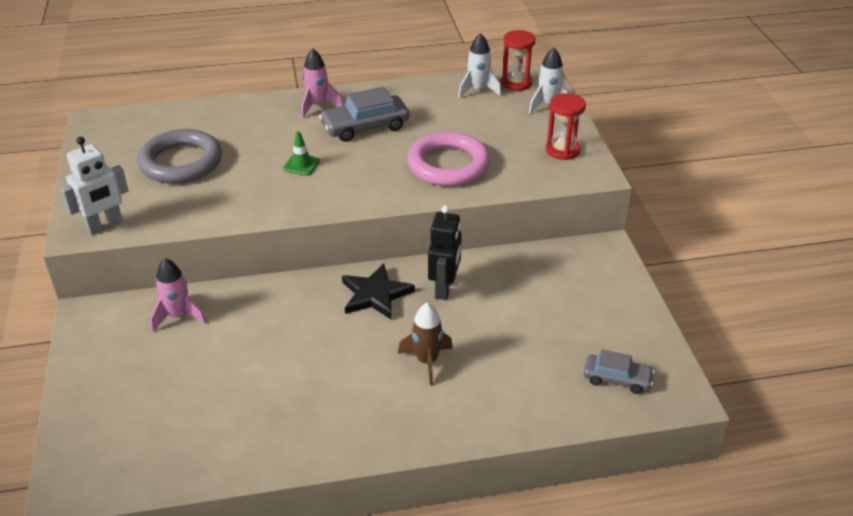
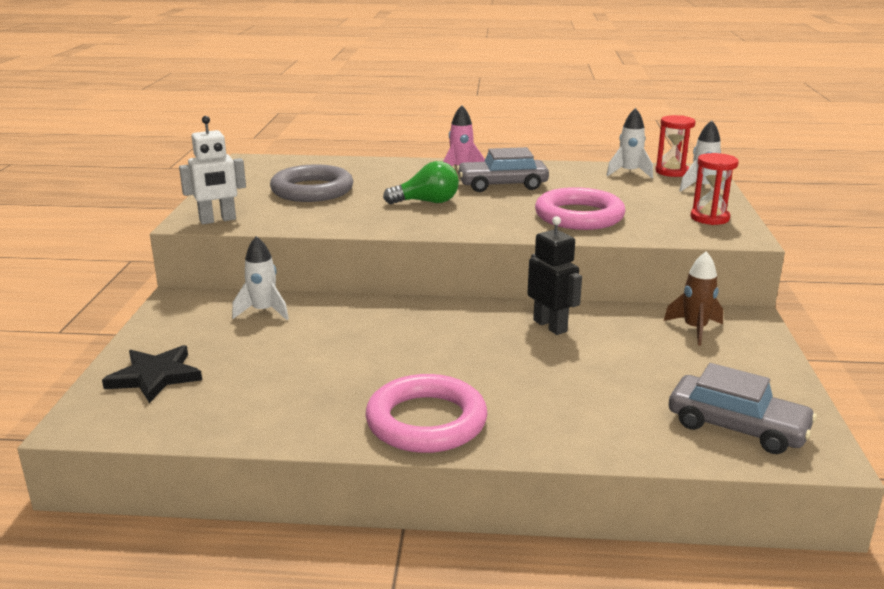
camera: 15 degrees right, 15 degrees down
pink rocket [150,258,206,331] -> white rocket [232,236,289,320]
green traffic cone [283,131,320,176] -> green light bulb [383,161,459,204]
black star [342,263,415,320] -> black star moved to [102,345,202,403]
brown rocket [398,303,453,385] -> brown rocket moved to [664,251,723,346]
black robot [428,206,462,300] -> black robot turned 60 degrees counterclockwise [527,216,582,335]
grey car [584,350,654,394] -> grey car [669,363,817,454], size x1.59
none -> pink ring [365,374,488,453]

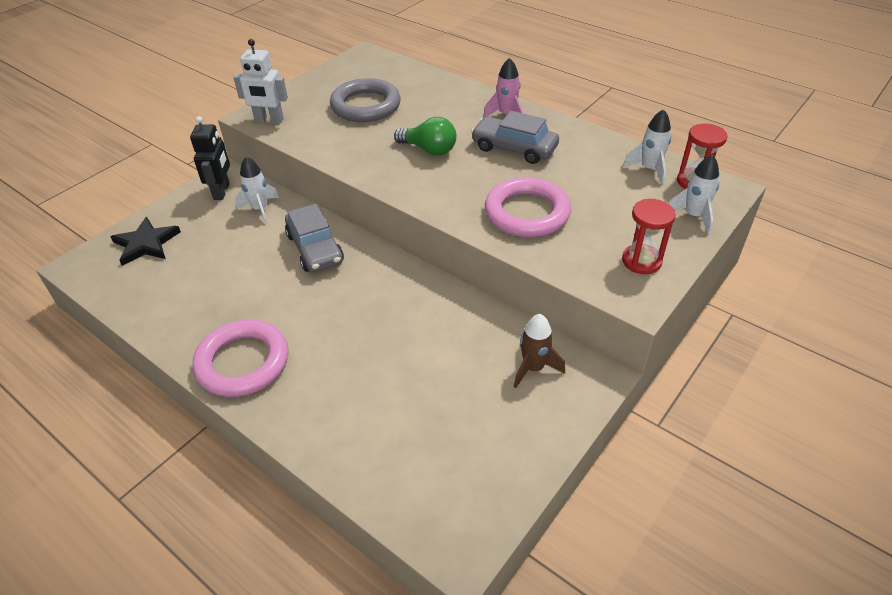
camera: 35 degrees right, 20 degrees up
black robot [527,216,582,335] -> black robot moved to [190,116,230,200]
grey car [669,363,817,454] -> grey car moved to [285,204,344,273]

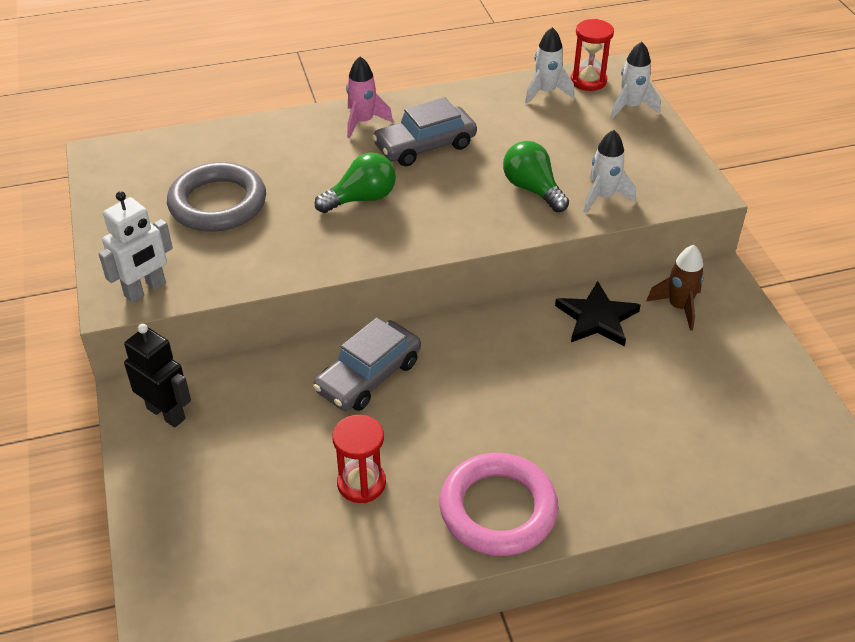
camera: 55 degrees left, 0 degrees up
black star [110,217,181,266] -> black star moved to [555,281,641,346]
white rocket [235,156,279,224] -> white rocket moved to [583,130,636,213]
grey car [285,204,344,273] -> grey car turned 120 degrees clockwise [313,318,421,411]
pink ring [485,177,571,237] -> green light bulb [503,141,569,212]
red hourglass [622,199,676,274] -> red hourglass moved to [332,415,386,503]

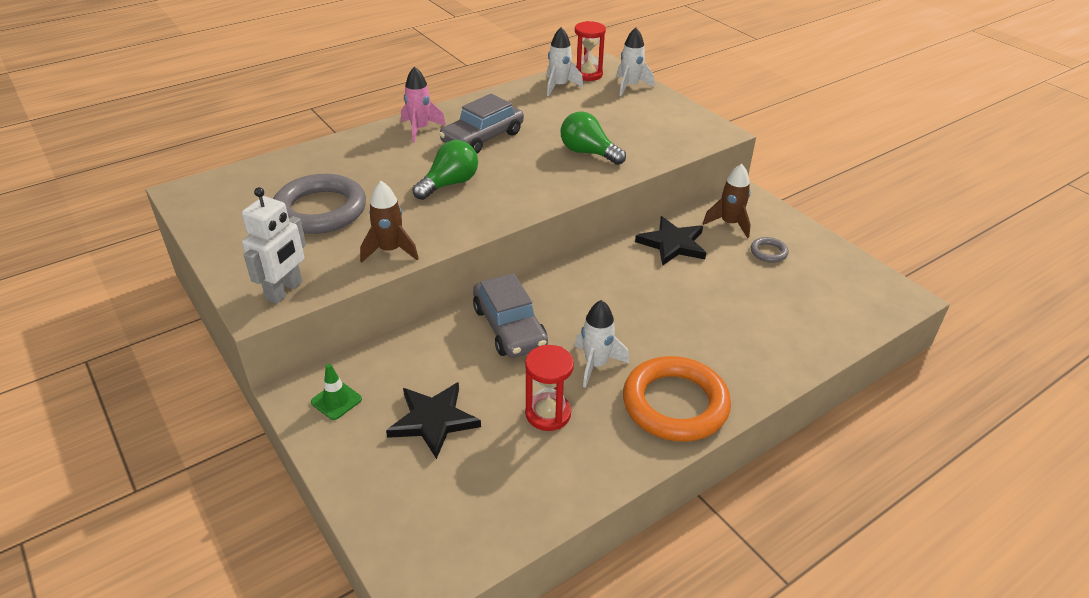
camera: 20 degrees left, 5 degrees down
black robot [124,324,191,428] -> green traffic cone [311,364,362,420]
grey car [313,318,421,411] -> grey car turned 45 degrees counterclockwise [473,273,548,358]
pink ring [440,453,559,556] -> orange ring [623,356,731,442]
white rocket [583,130,636,213] -> white rocket moved to [574,300,629,388]
none -> brown rocket [360,181,419,263]
none -> black star [386,382,481,459]
none -> grey ring [750,237,788,263]

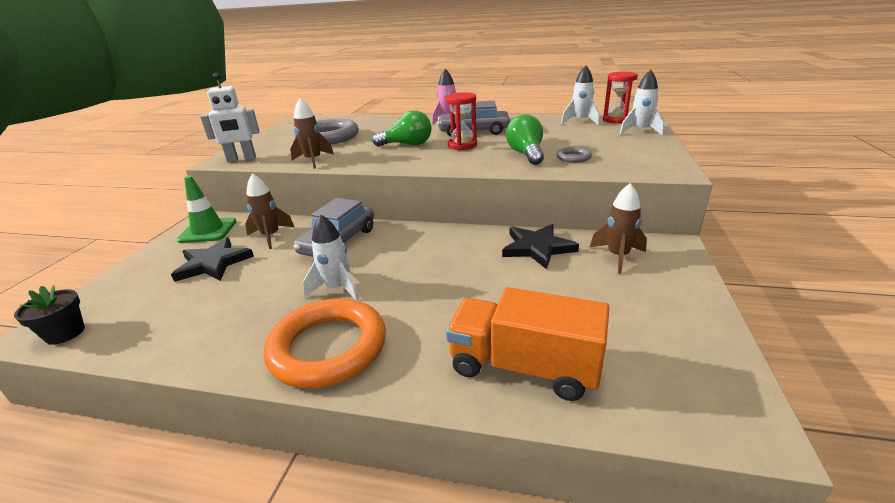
camera: 50 degrees right, 10 degrees down
green traffic cone [311,364,362,420] -> green traffic cone [177,176,237,243], size x1.62
red hourglass [525,345,574,431] -> red hourglass moved to [445,92,477,150]
grey ring [750,237,788,263] -> grey ring moved to [557,147,592,163]
none -> black flower pot [14,285,85,345]
none -> brown rocket [245,173,294,249]
none -> orange truck [446,287,610,401]

